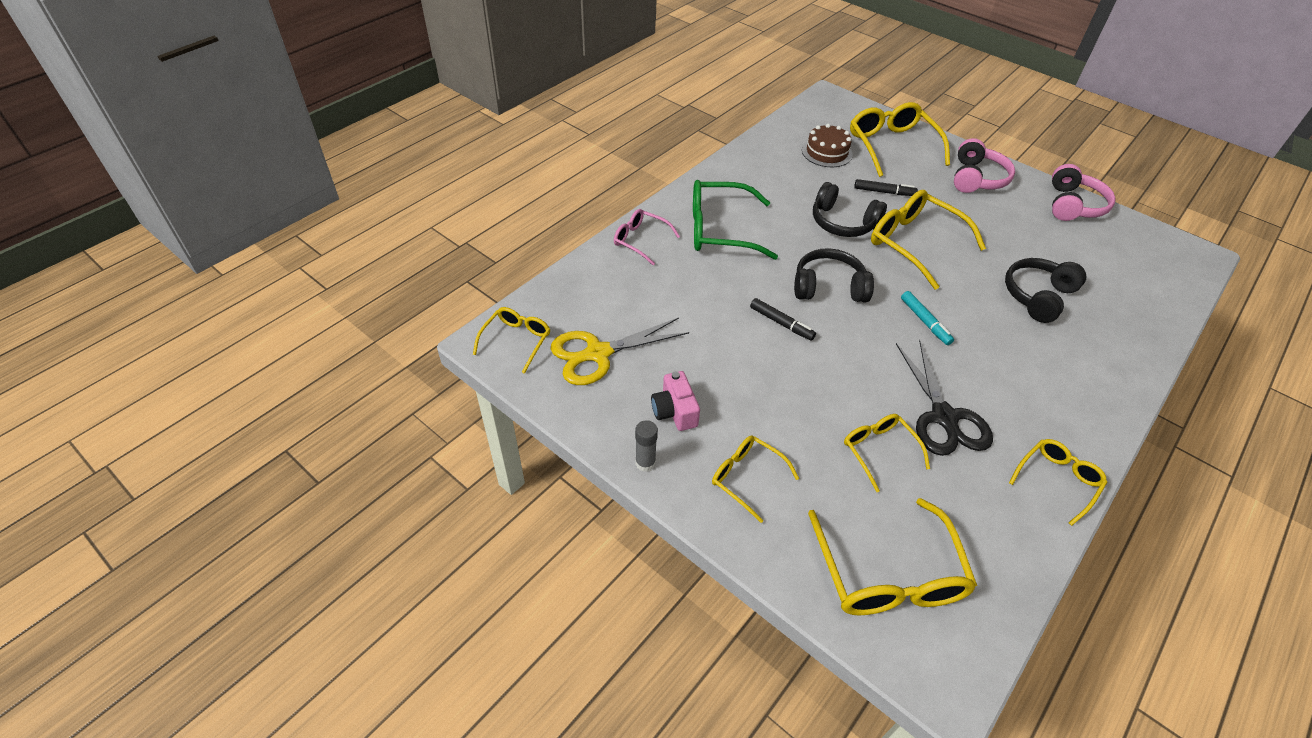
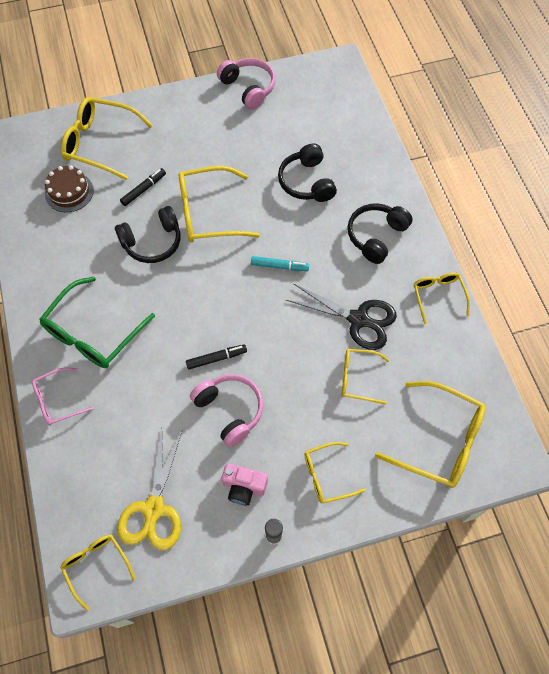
camera: 55 degrees left, 15 degrees up
black headphones [794,248,874,302] -> black headphones moved to [348,203,413,264]
pink headphones [954,138,1015,193] -> pink headphones moved to [190,374,263,447]

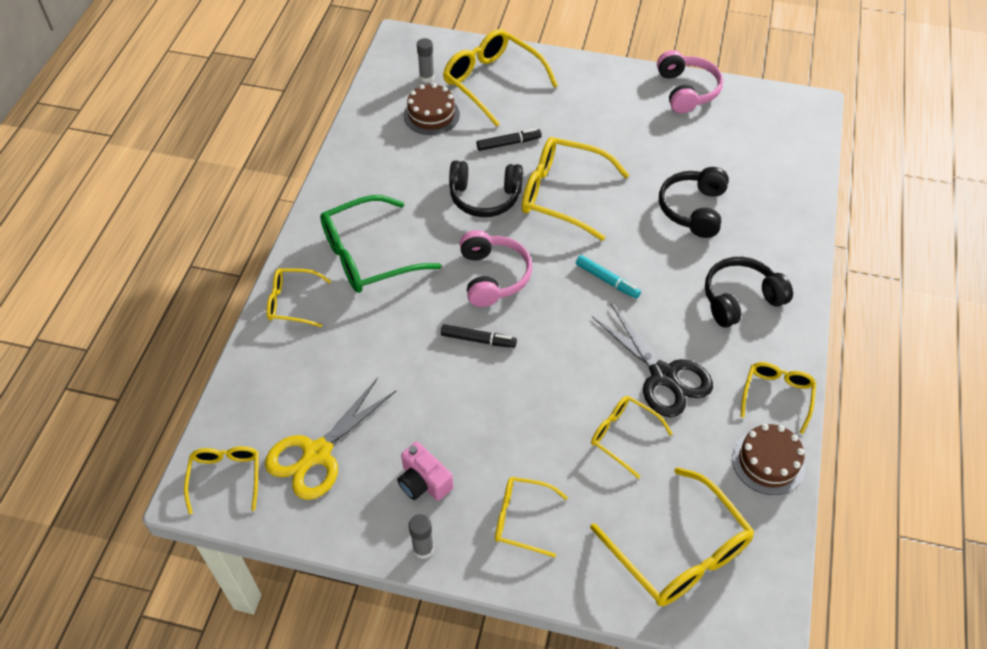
camera: 30 degrees right, 10 degrees down
pink glasses [32,367,94,426] -> yellow glasses [267,268,332,327]
pink headphones [190,374,263,447] -> pink headphones moved to [460,230,532,307]
none -> grey glue stick [417,38,434,83]
none -> brown cake [732,424,805,495]

